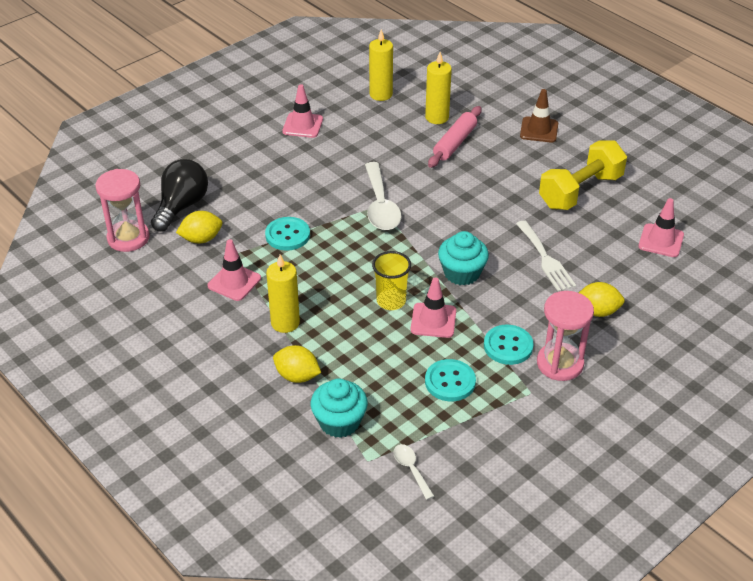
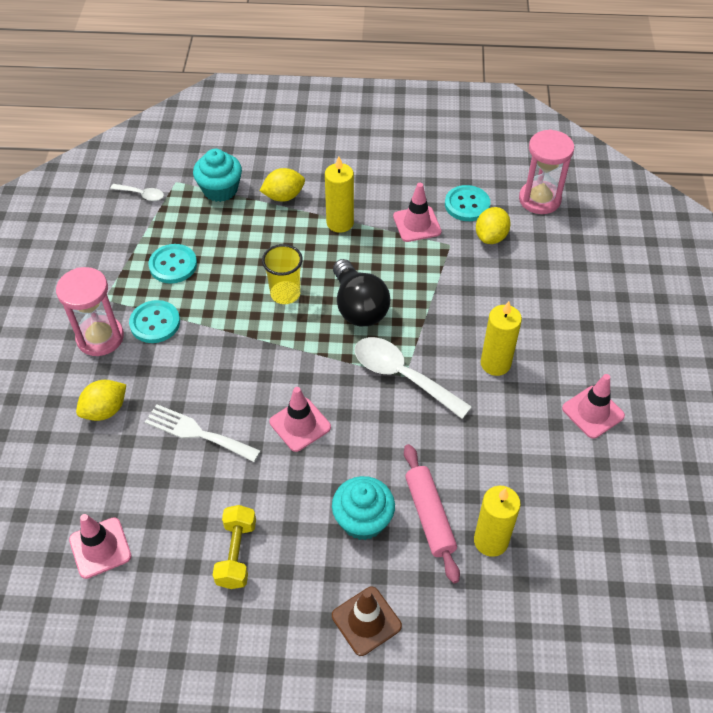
camera: 135 degrees right, 10 degrees up
black light bulb [151,159,208,232] -> black light bulb moved to [333,259,390,326]
turquoise button [265,217,310,251] -> turquoise button moved to [445,185,490,221]
yellow candle [369,29,393,101] -> yellow candle moved to [481,301,522,376]
pink traffic cone [411,277,456,338] -> pink traffic cone moved to [269,387,331,452]
turquoise cupcake [438,231,489,286] -> turquoise cupcake moved to [332,476,395,540]
yellow dumbbell [539,140,627,210] -> yellow dumbbell [213,505,256,589], size x0.61

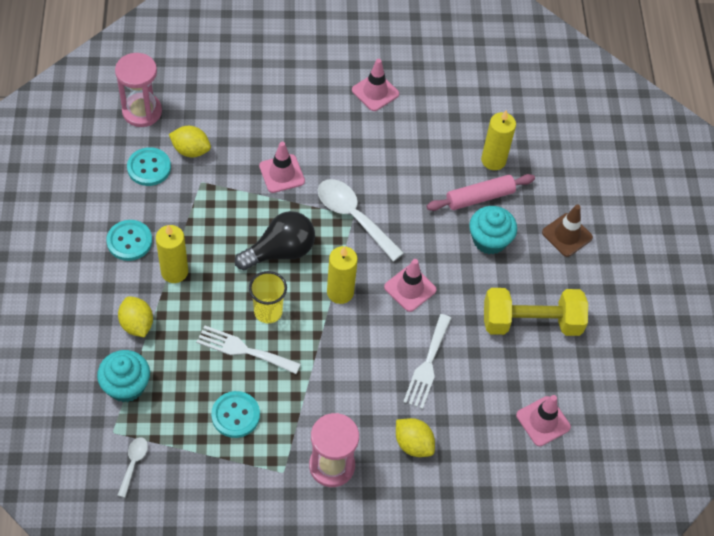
camera: 100 degrees left, 5 degrees up
turquoise button [129,300,180,343] -> turquoise button moved to [106,220,152,261]
yellow dumbbell [213,505,256,589] -> yellow dumbbell [484,288,588,336], size x1.64
white spoon [355,337,472,419] -> white spoon turned 105 degrees clockwise [318,179,404,262]
pink traffic cone [393,183,441,242] -> pink traffic cone moved to [259,142,305,193]
yellow candle [481,301,522,376] -> yellow candle moved to [327,246,358,304]
none -> white fork [196,325,301,374]

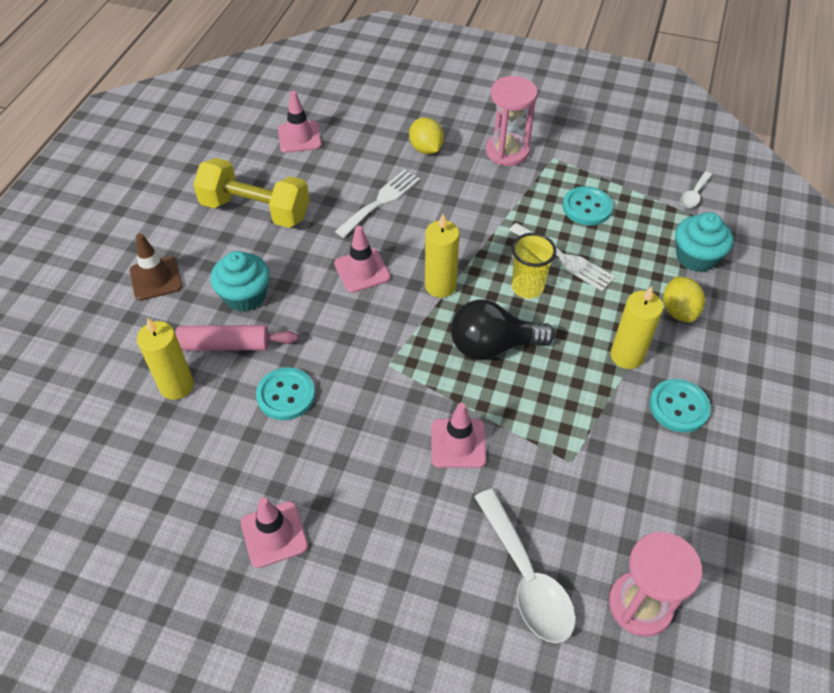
camera: 155 degrees left, 5 degrees down
turquoise button [127,147,171,186] -> turquoise button moved to [256,367,315,420]
yellow lemon [169,126,211,157] -> none
white spoon [318,179,404,262] -> white spoon moved to [475,489,576,643]

